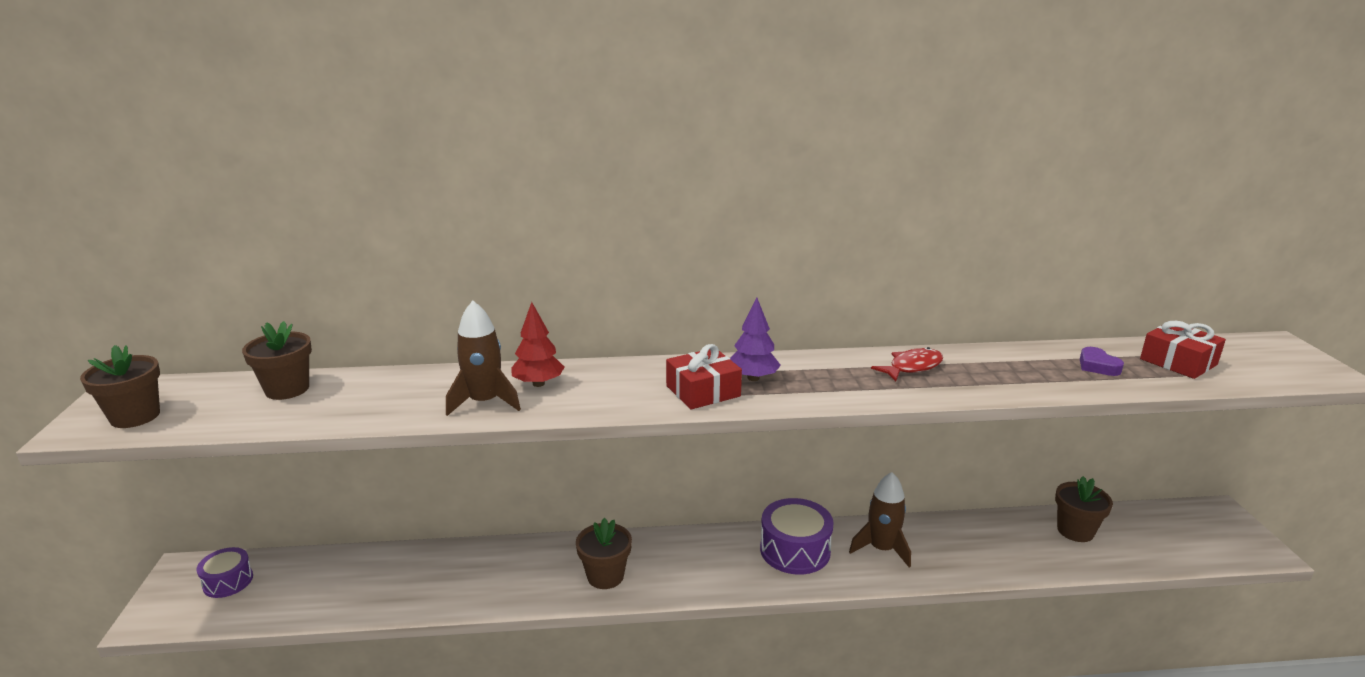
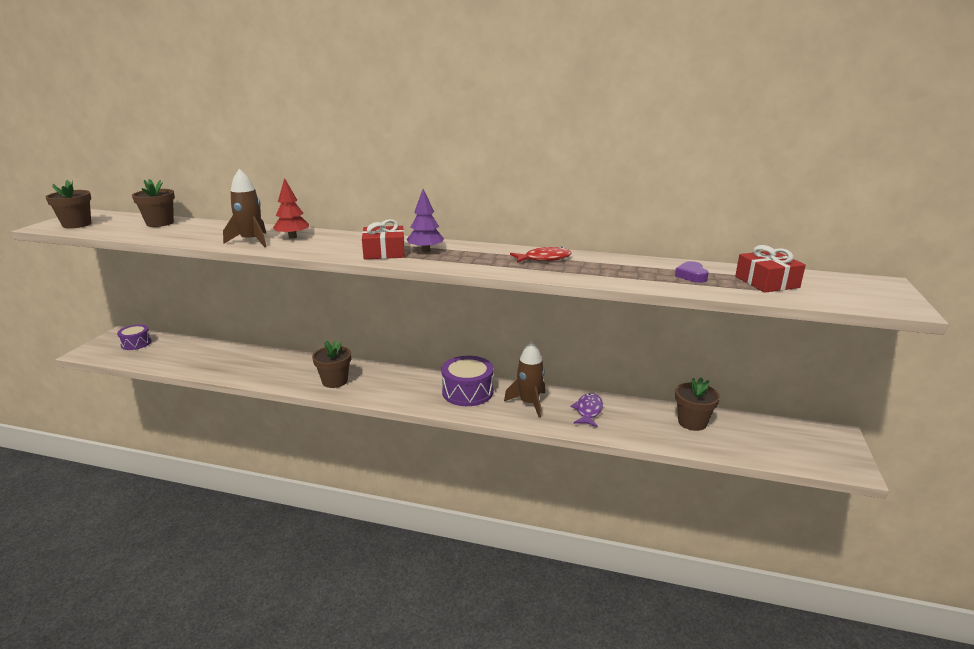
camera: 20 degrees right, 0 degrees up
none -> purple fish [570,393,603,427]

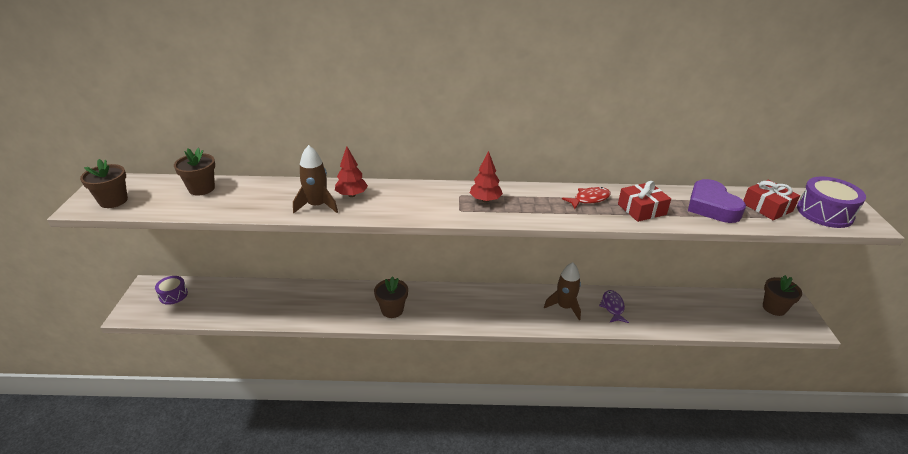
camera: 15 degrees left, 10 degrees up
red gift [362,219,405,259] -> red gift moved to [618,181,671,222]
purple tree [407,189,444,252] -> red tree [470,151,503,202]
purple drum [441,356,494,406] -> purple drum moved to [797,176,866,228]
purple heart [675,261,709,283] -> purple heart [688,179,746,223], size x2.05
brown flower pot [675,377,720,431] -> brown flower pot moved to [763,275,802,316]

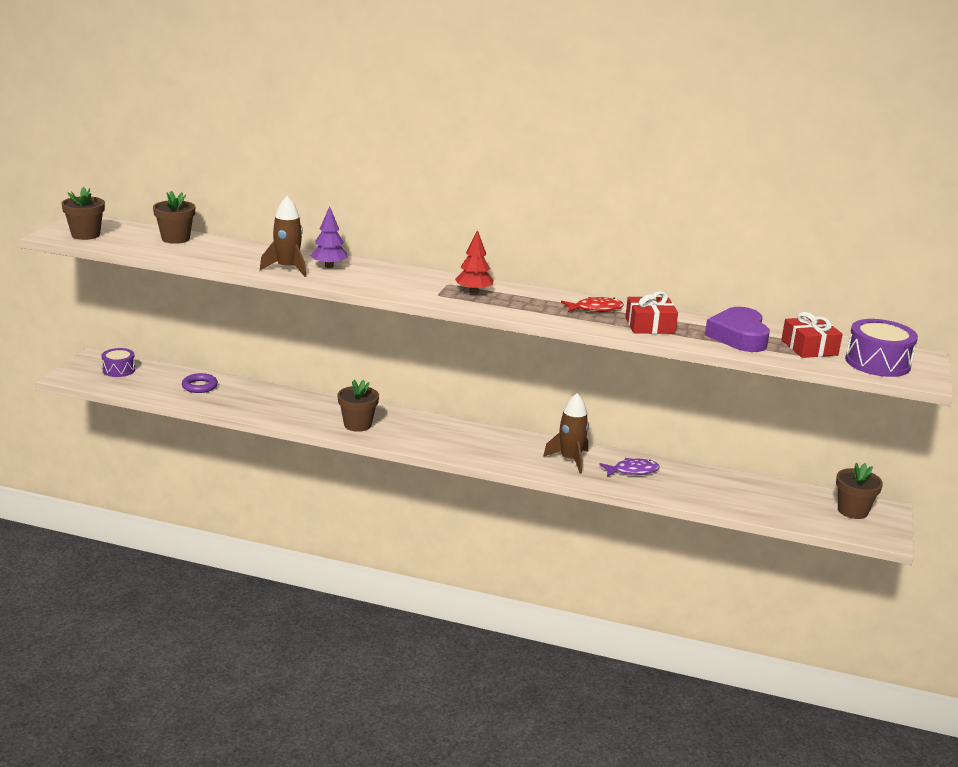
camera: 15 degrees right, 10 degrees down
red tree [335,146,368,197] -> purple tree [310,206,348,268]
purple fish [599,290,629,323] -> purple fish turned 60 degrees clockwise [599,458,660,477]
none -> purple ring [182,373,218,393]

